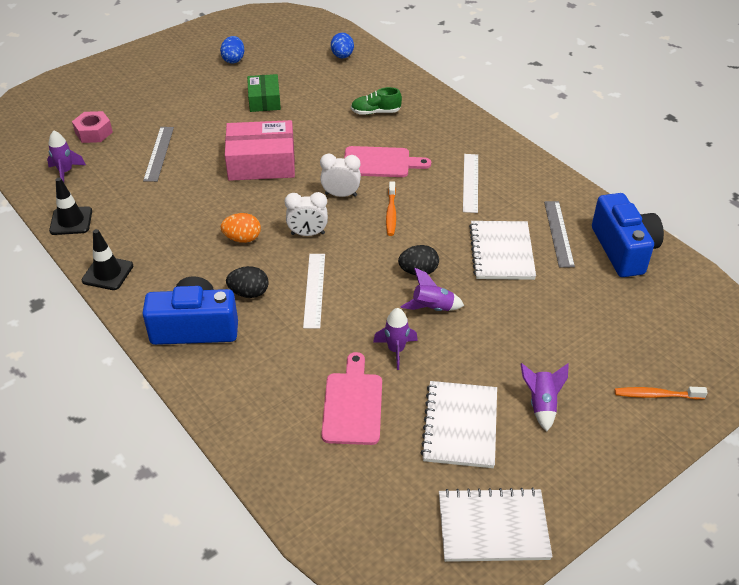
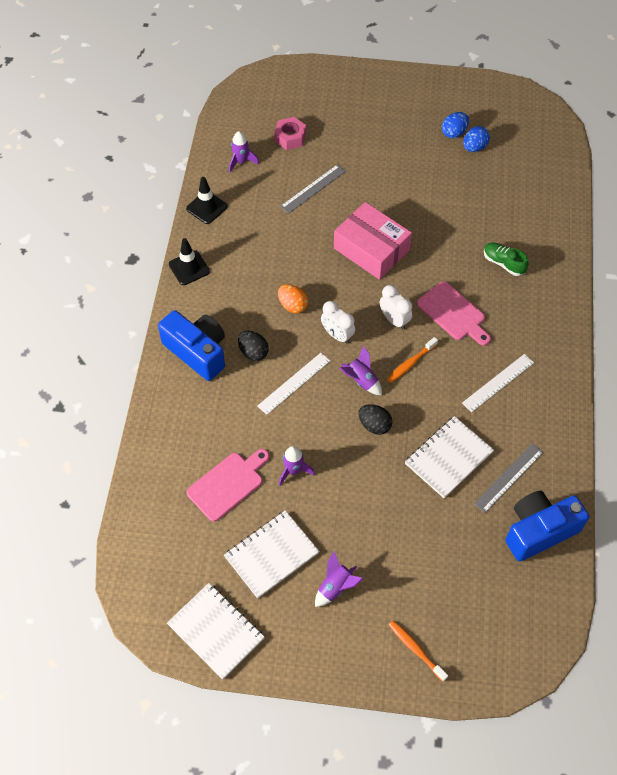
camera: 45 degrees right, 15 degrees up
green box [247,74,281,112] -> none
blue egg [331,33,354,58] -> blue egg moved to [463,126,490,152]
purple rocket [400,268,464,311] -> purple rocket moved to [339,345,382,395]
blue camera [592,193,664,277] -> blue camera turned 150 degrees counterclockwise [505,491,589,561]

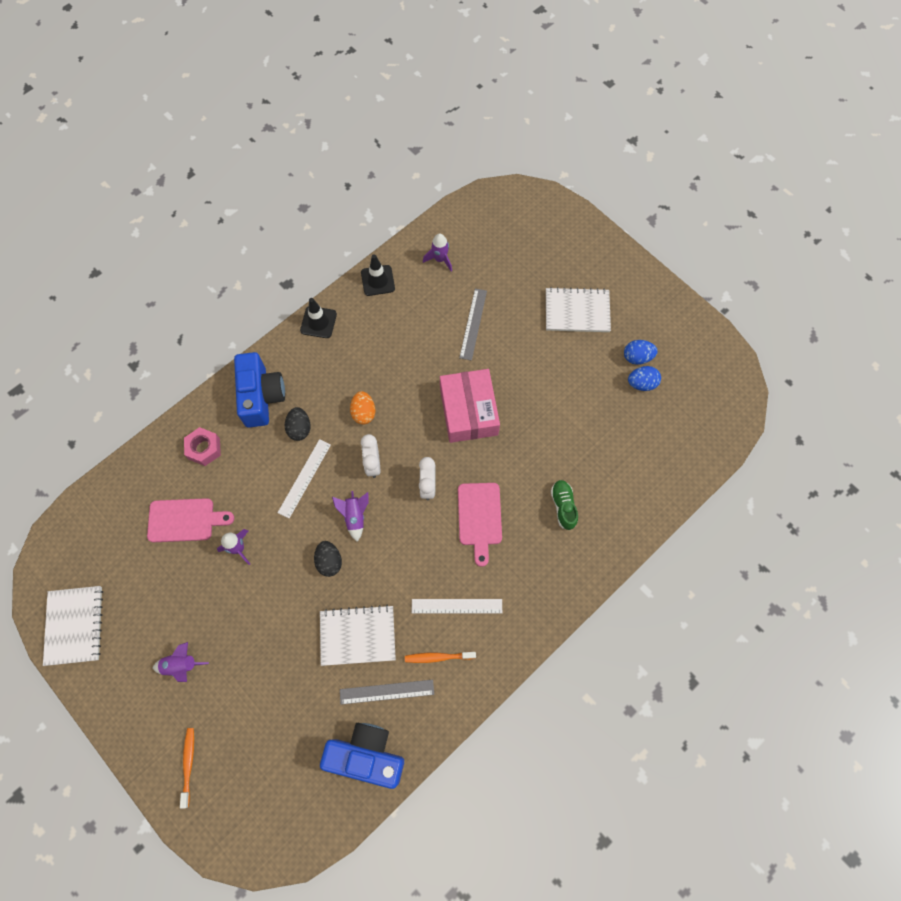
camera: 40 degrees right, 10 degrees up
white notebook [224,510,320,599] -> white notebook moved to [546,287,611,332]
white ruler [257,353,330,415] -> white ruler turned 60 degrees counterclockwise [277,439,331,518]
pink nut [274,117,306,150] -> pink nut moved to [184,427,221,466]
grey ruler [280,164,346,214] -> grey ruler turned 75 degrees counterclockwise [459,289,487,361]
orange toothbrush [387,337,438,383] -> orange toothbrush moved to [405,652,476,663]

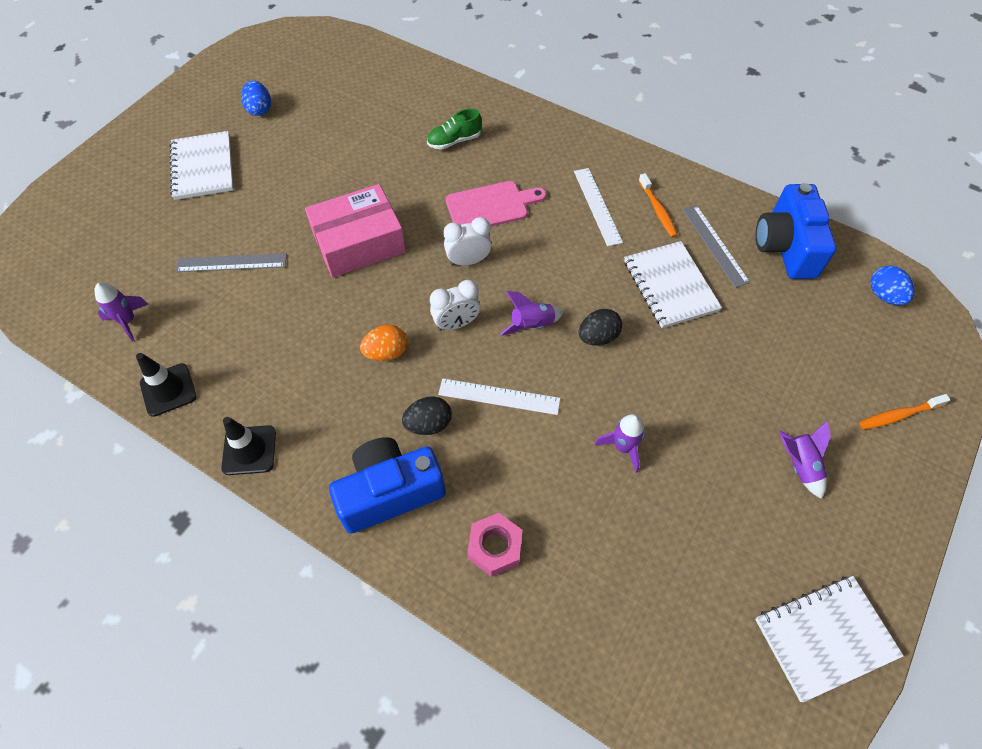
camera: 105 degrees left, 10 degrees down
pink cutting board [147,498,234,542] -> none
blue egg [628,366,661,391] -> blue egg moved to [870,266,915,305]

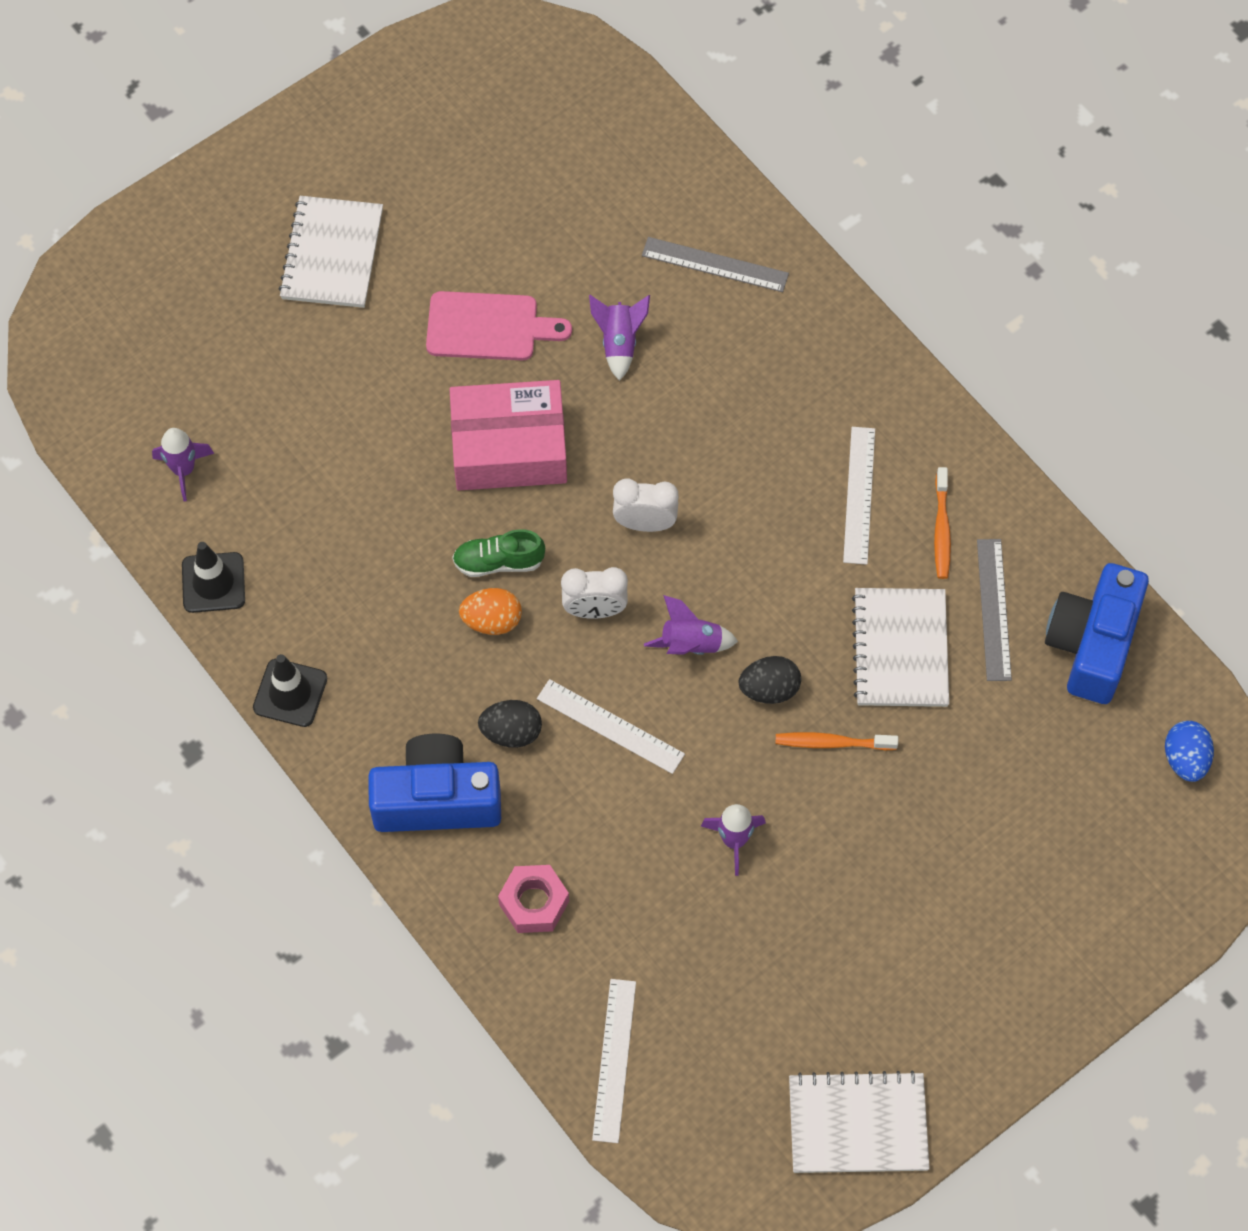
camera: 20 degrees right, 5 degrees up
grey ruler [176,253,287,272] -> grey ruler moved to [642,237,789,292]
blue egg [241,81,271,116] -> none
green shoe [427,108,482,150] -> green shoe moved to [452,529,545,577]
pink cutting board [446,181,547,226] -> pink cutting board moved to [426,291,572,361]
purple rocket [779,421,831,499] -> purple rocket moved to [589,295,650,381]
orange toothbrush [859,394,951,430] -> orange toothbrush moved to [776,732,898,750]
none -> white ruler [592,979,636,1143]

